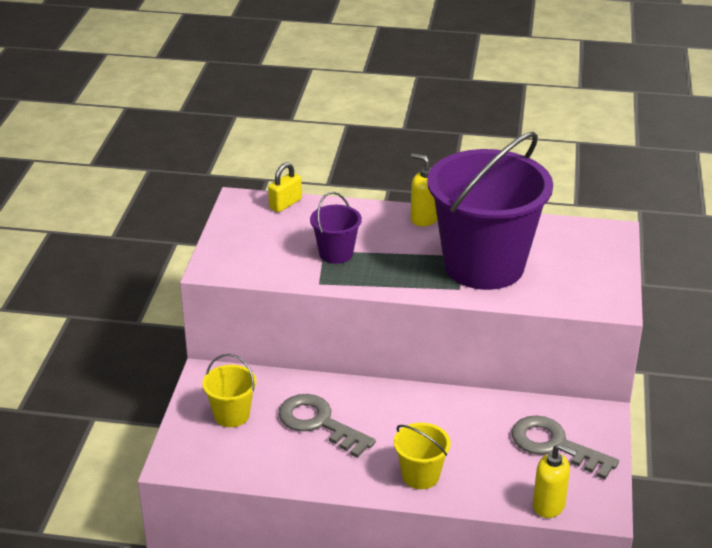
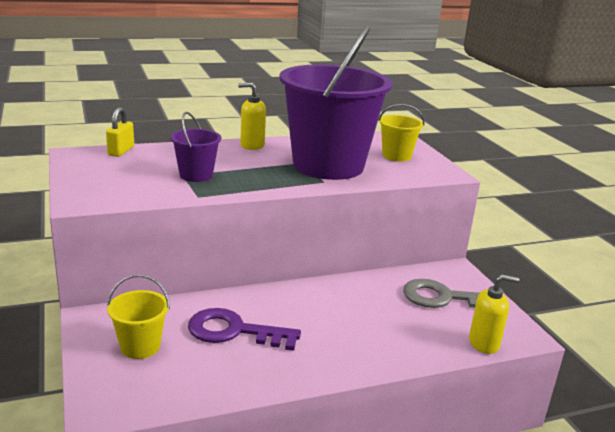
camera: 30 degrees left, 10 degrees down
grey key [278,394,376,458] -> purple key [188,308,301,351]
yellow bucket [394,423,451,489] -> yellow bucket moved to [378,104,424,162]

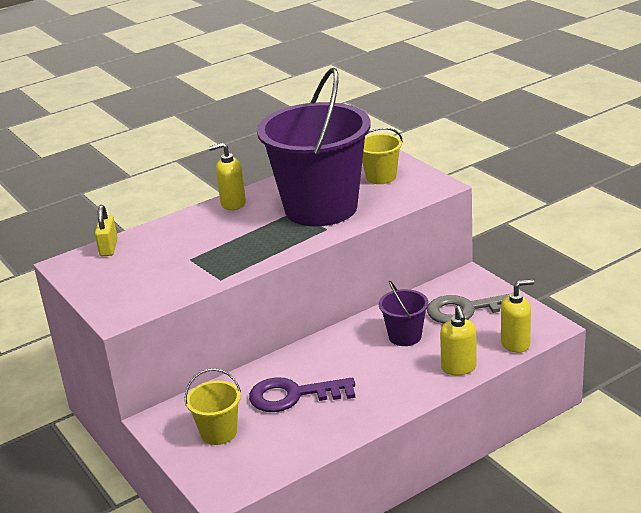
camera: 10 degrees left, 5 degrees up
purple bucket [170,112,221,182] -> purple bucket moved to [379,281,428,346]
none -> yellow soap dispenser [440,306,477,375]

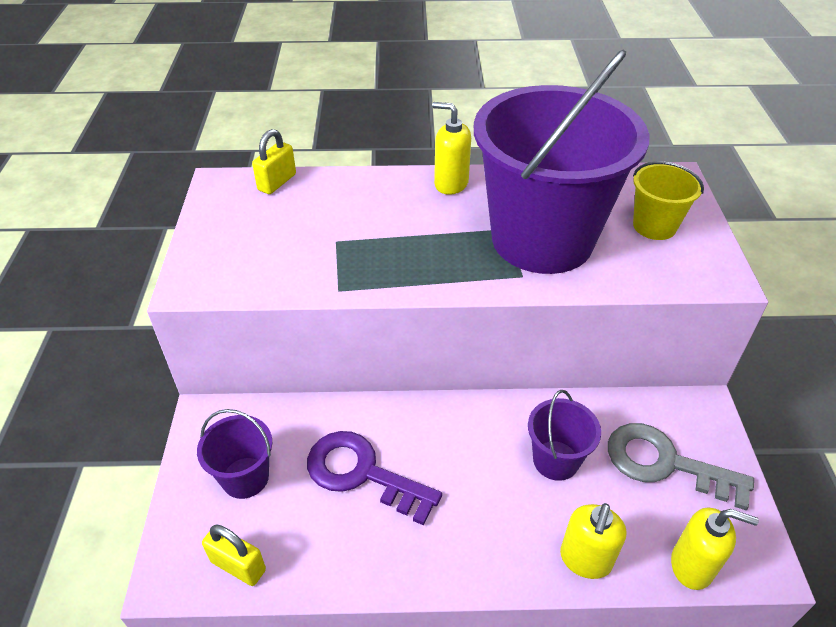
camera: 30 degrees right, 15 degrees up
yellow bucket [185,368,241,445] -> purple bucket [197,409,272,499]
none -> yellow padlock [202,524,266,586]

